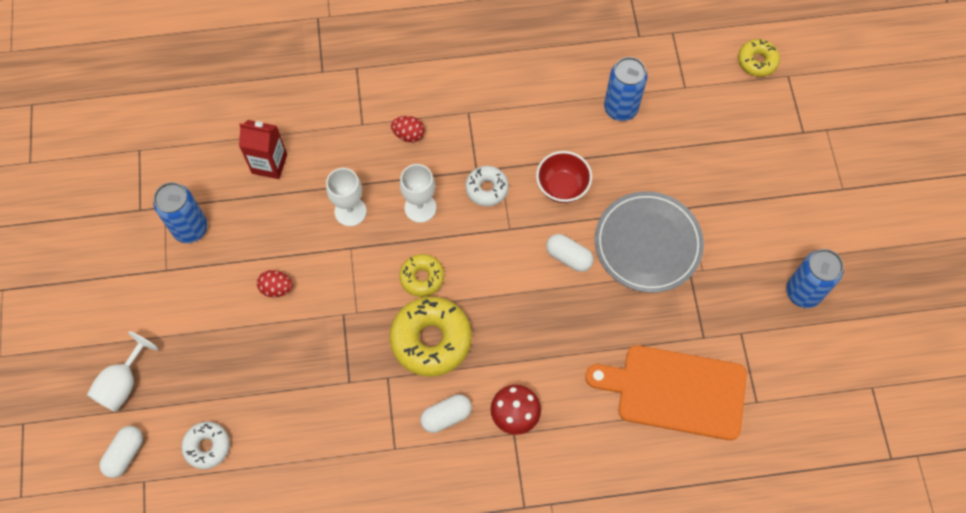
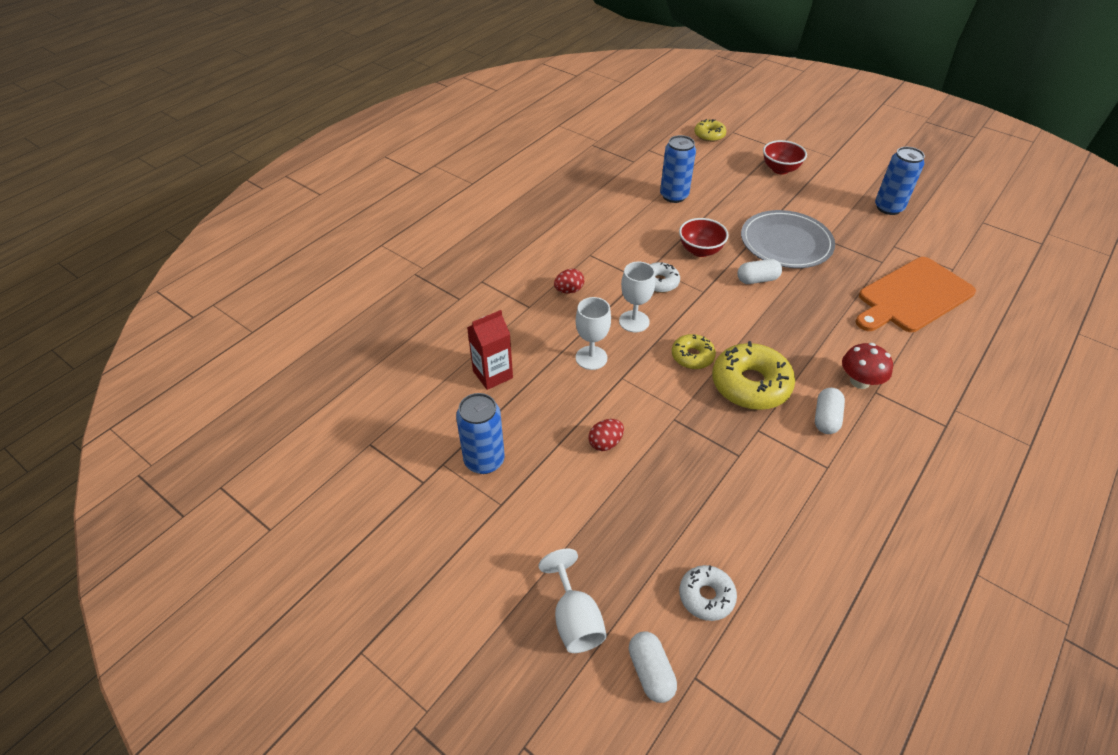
camera: 45 degrees left, 20 degrees down
none -> red bowl [763,140,807,174]

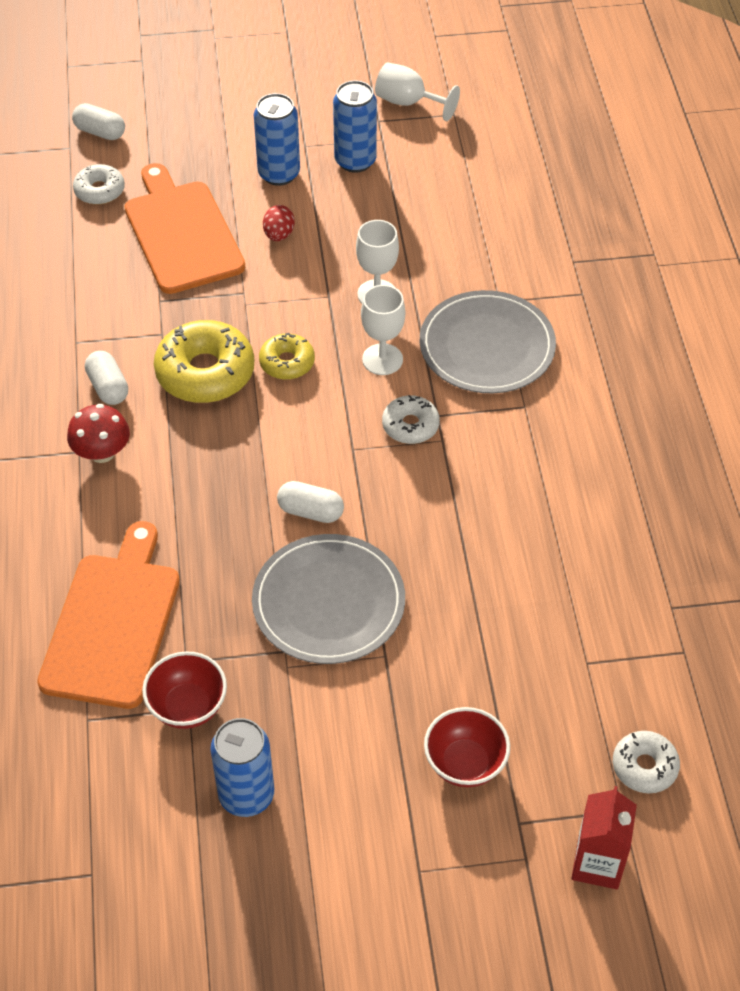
camera: 135 degrees right, 5 degrees up
red carton [467,310,513,390] -> red carton moved to [571,786,637,889]
white goblet [539,549,607,653] -> white goblet moved to [375,62,460,121]
red egg [554,269,584,294] -> grey plate [420,290,556,393]
blue can [660,135,696,203] -> blue can moved to [254,93,300,186]
red bowl [679,218,729,257] -> red bowl moved to [142,651,227,729]
yellow donut [694,119,726,142] -> white donut [613,731,680,793]
white capsule [737,259,782,284] -> white capsule turned 75 degrees clockwise [277,481,344,523]
none -> orange cutting board [125,163,245,294]

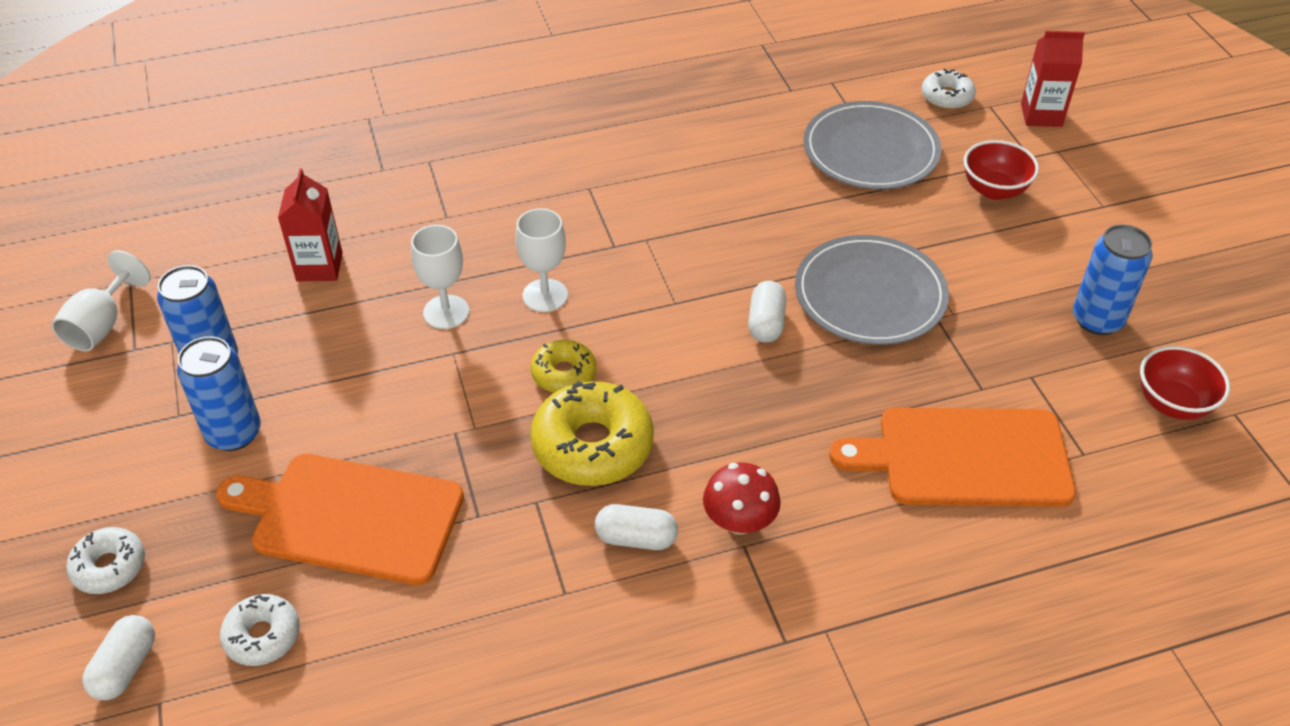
camera: 100 degrees left, 5 degrees down
white capsule [85,351,128,405] -> white capsule turned 45 degrees clockwise [595,504,678,550]
orange cutting board [125,163,245,294] -> orange cutting board turned 45 degrees clockwise [216,454,464,585]
red bowl [142,651,227,729] -> red bowl moved to [1140,346,1230,420]
red egg [263,205,295,241] -> none
white donut [382,395,440,444] -> white donut moved to [66,527,145,594]
grey plate [420,290,556,393] -> grey plate moved to [803,101,941,189]
none -> red carton [278,169,343,281]

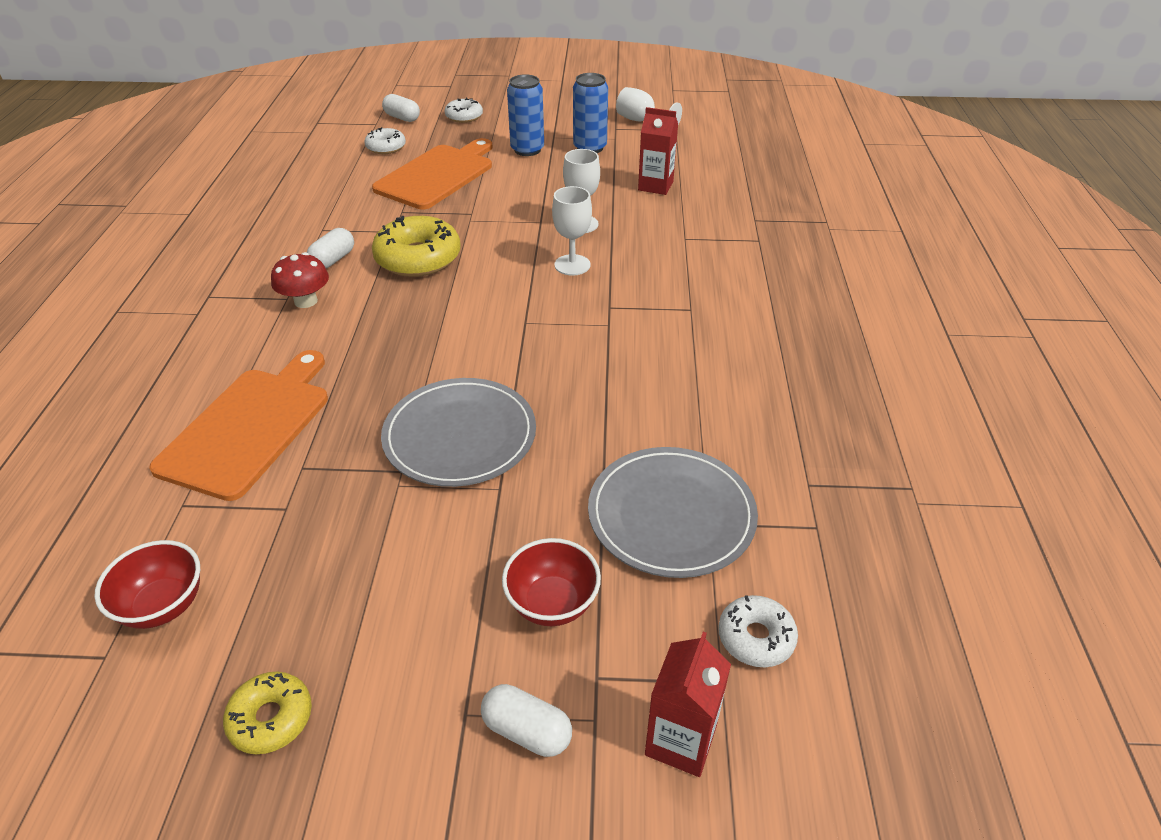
camera: 110 degrees right, 5 degrees down
yellow donut [531,340,596,393] -> yellow donut moved to [223,672,312,754]
white capsule [748,281,786,343] -> white capsule moved to [481,684,572,757]
blue can [1073,224,1153,335] -> none

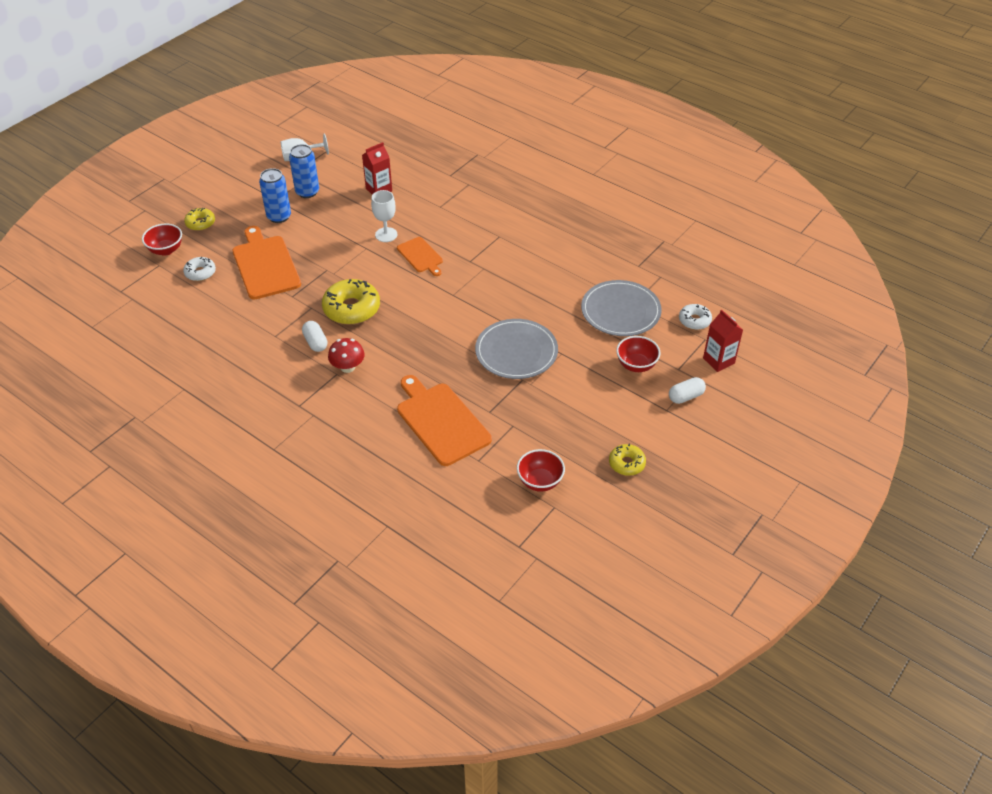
camera: 55 degrees left, 5 degrees up
white capsule [382,94,420,122] -> red bowl [142,223,182,256]
white donut [445,98,483,123] -> yellow donut [184,208,215,231]
white goblet [552,186,592,276] -> orange cutting board [397,237,443,276]

